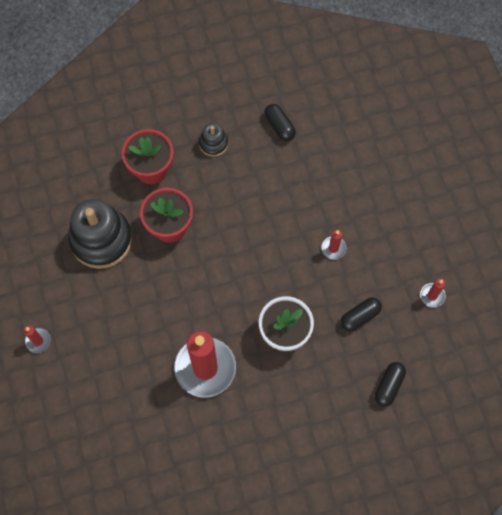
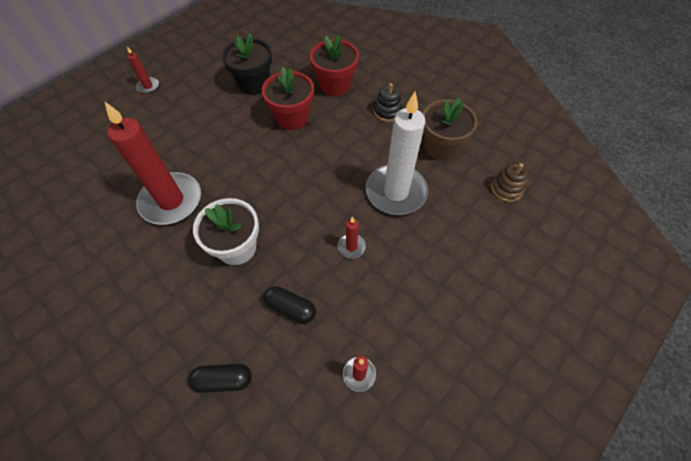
camera: 60 degrees right, 10 degrees down
black stacking toy [68,199,132,269] -> black flower pot [222,33,272,95]
black capsule [264,104,296,141] -> brown flower pot [422,98,477,160]
none -> white candle [366,92,428,215]
none -> brown stacking toy [491,162,529,202]

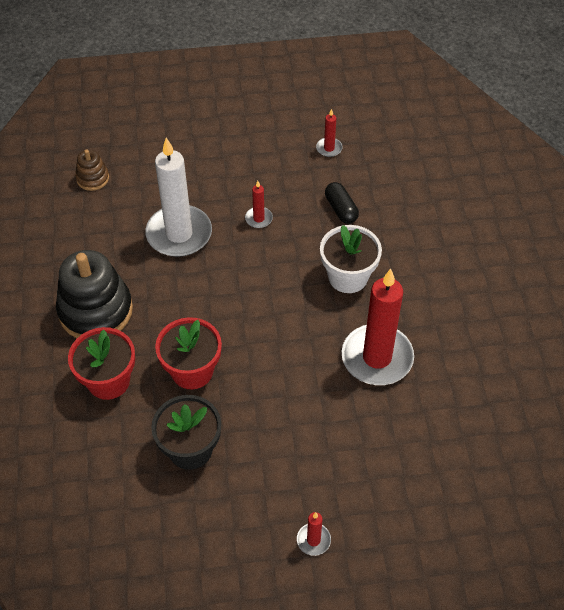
camera: 140 degrees left, 5 degrees down
black capsule [188,364,252,393] -> none
black stacking toy [374,83,402,122] -> black stacking toy [56,250,133,338], size x2.05
brown flower pot [422,98,477,160] -> none

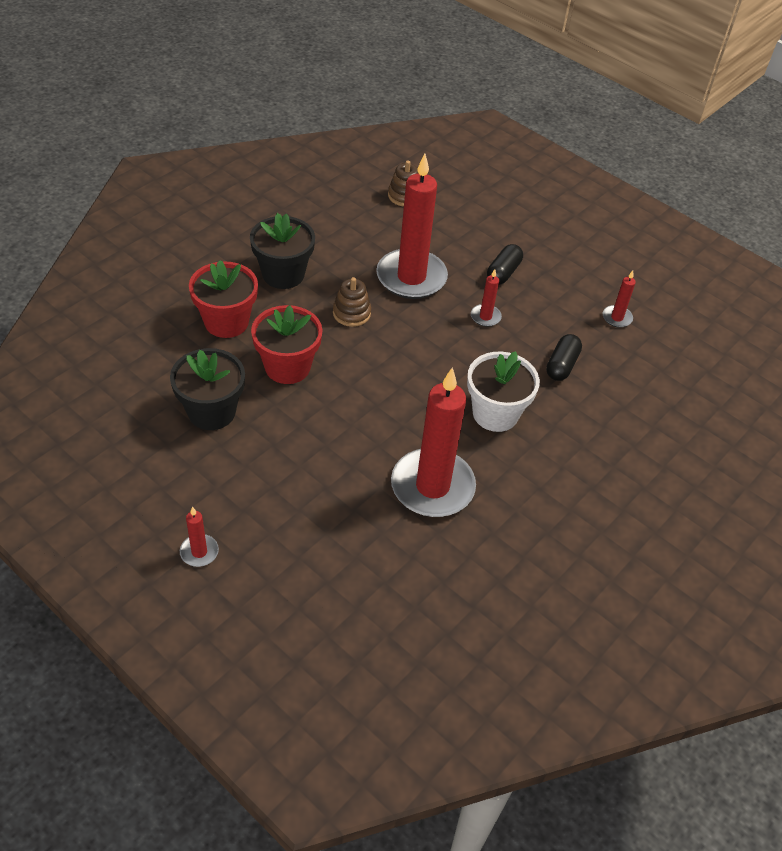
camera: 45 degrees right, 5 degrees down
black stacking toy [56,250,133,338] -> black flower pot [250,213,315,289]
white candle [146,137,212,257] -> red candle [376,154,448,299]
none -> brown stacking toy [333,277,371,327]
none -> black capsule [487,244,523,285]

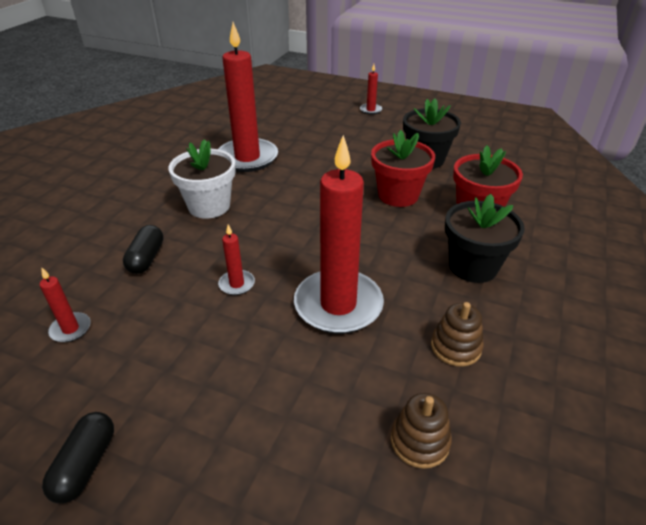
camera: 165 degrees right, 10 degrees down
brown stacking toy [333,277,371,327] -> brown stacking toy moved to [431,302,484,367]
black capsule [487,244,523,285] -> black capsule moved to [42,412,114,503]

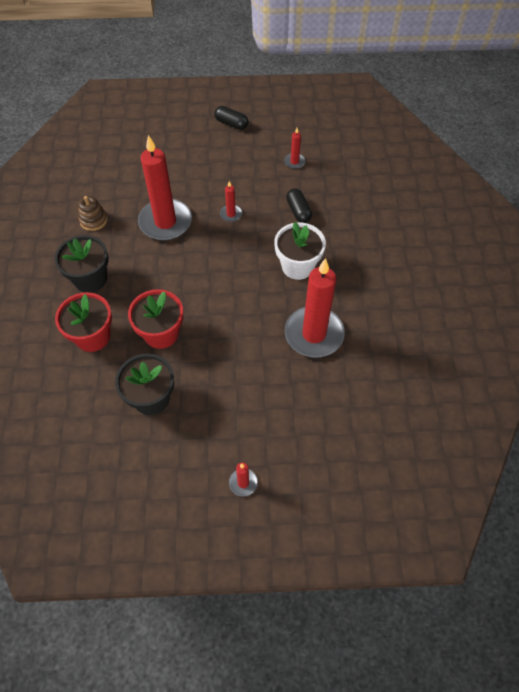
camera: 155 degrees right, 20 degrees up
black capsule [42,412,114,503] -> black capsule turned 45 degrees counterclockwise [214,106,249,130]
brown stacking toy [391,393,452,469] -> none

